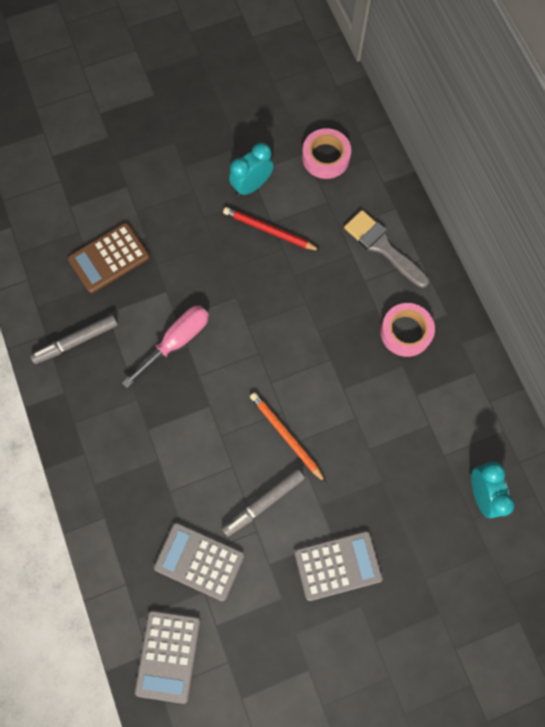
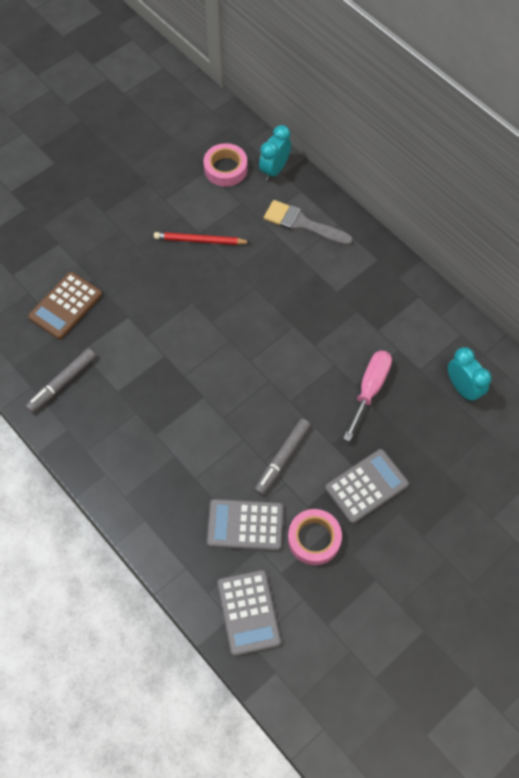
camera: 20 degrees left, 10 degrees down
pink screwdriver [122,305,209,388] -> pink screwdriver moved to [343,351,392,442]
turquoise clock [229,143,274,197] -> turquoise clock moved to [259,125,291,181]
orange pencil [250,392,326,483] -> none
pink tape [380,303,435,357] -> pink tape moved to [288,509,342,565]

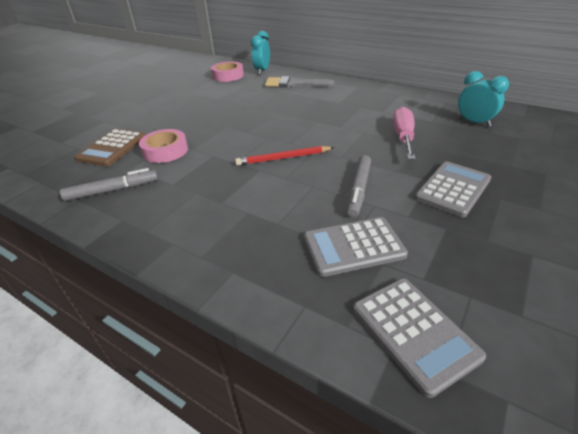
camera: 15 degrees left, 25 degrees down
grey marker [26,348,96,413] -> grey marker turned 135 degrees counterclockwise [60,168,158,201]
red pencil [154,232,251,245] -> red pencil moved to [235,146,335,166]
pink tape [288,509,342,565] -> pink tape moved to [139,129,188,163]

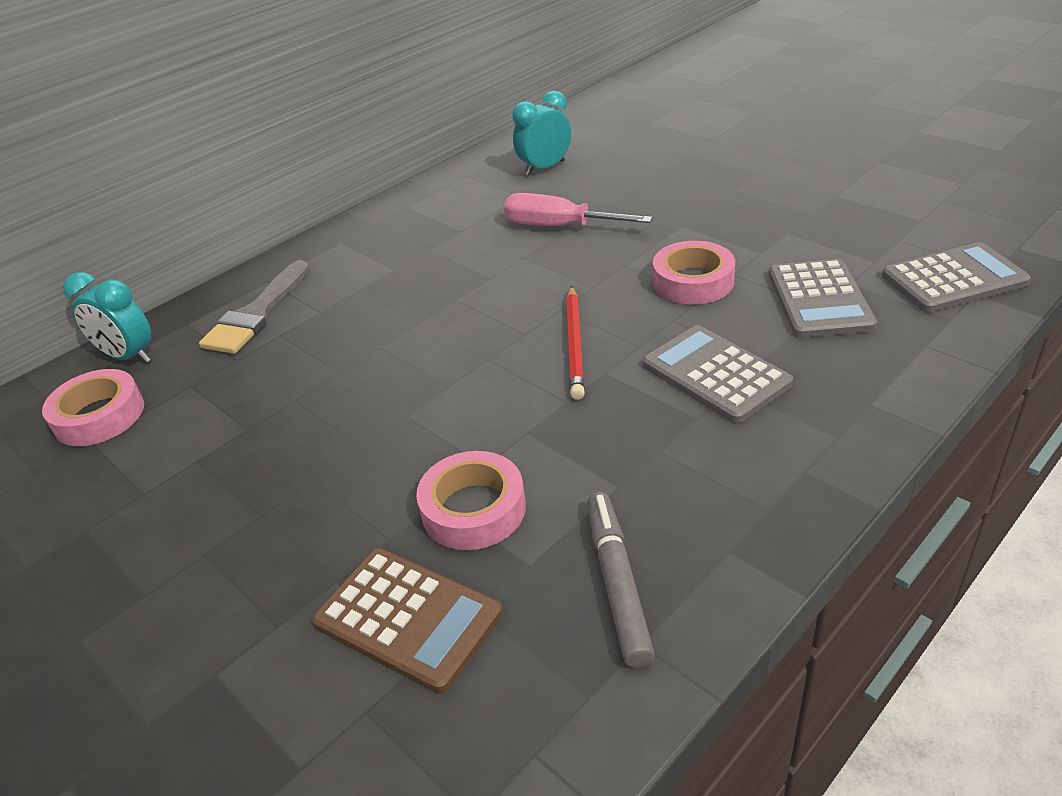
camera: 75 degrees left, 0 degrees up
grey marker [347,155,371,218] -> pink tape [653,241,735,304]
grey calculator [415,161,491,217] -> grey calculator moved to [643,325,793,423]

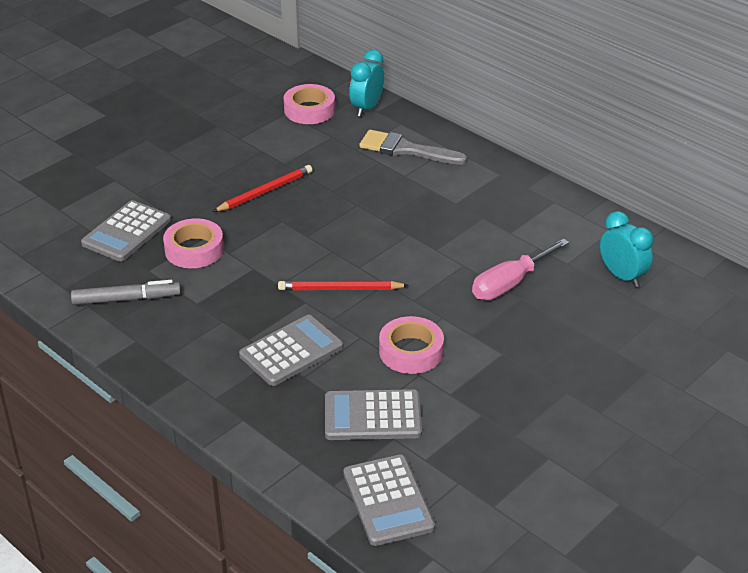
camera: 85 degrees right, 0 degrees up
brown calculator [312,548,503,693] -> grey calculator [81,200,171,262]
pink screwdriver [504,193,652,226] -> pink screwdriver turned 150 degrees counterclockwise [472,239,569,300]
none -> red pencil [213,165,312,212]

